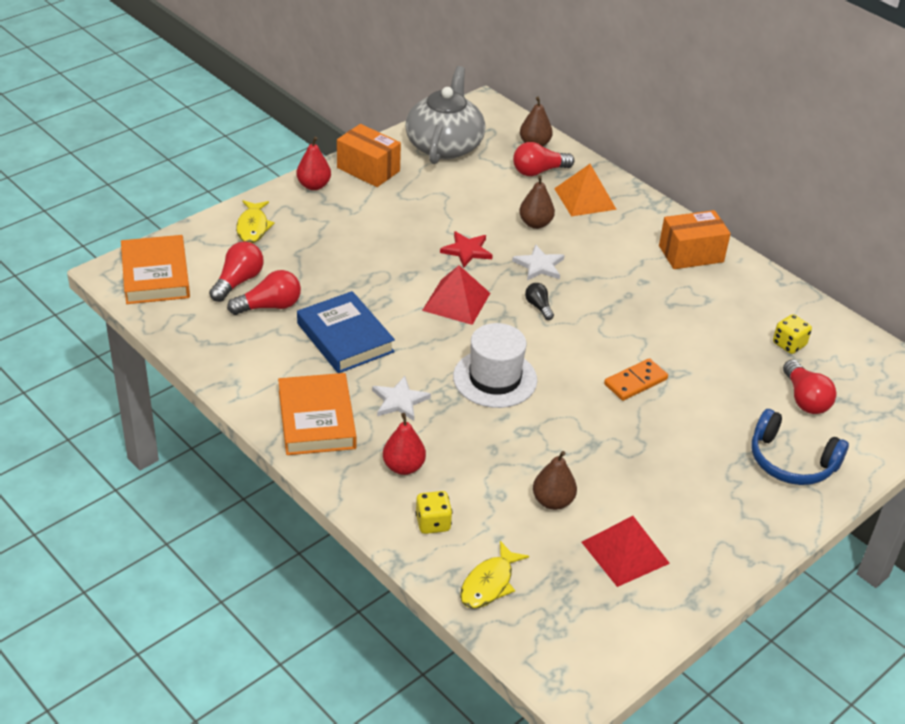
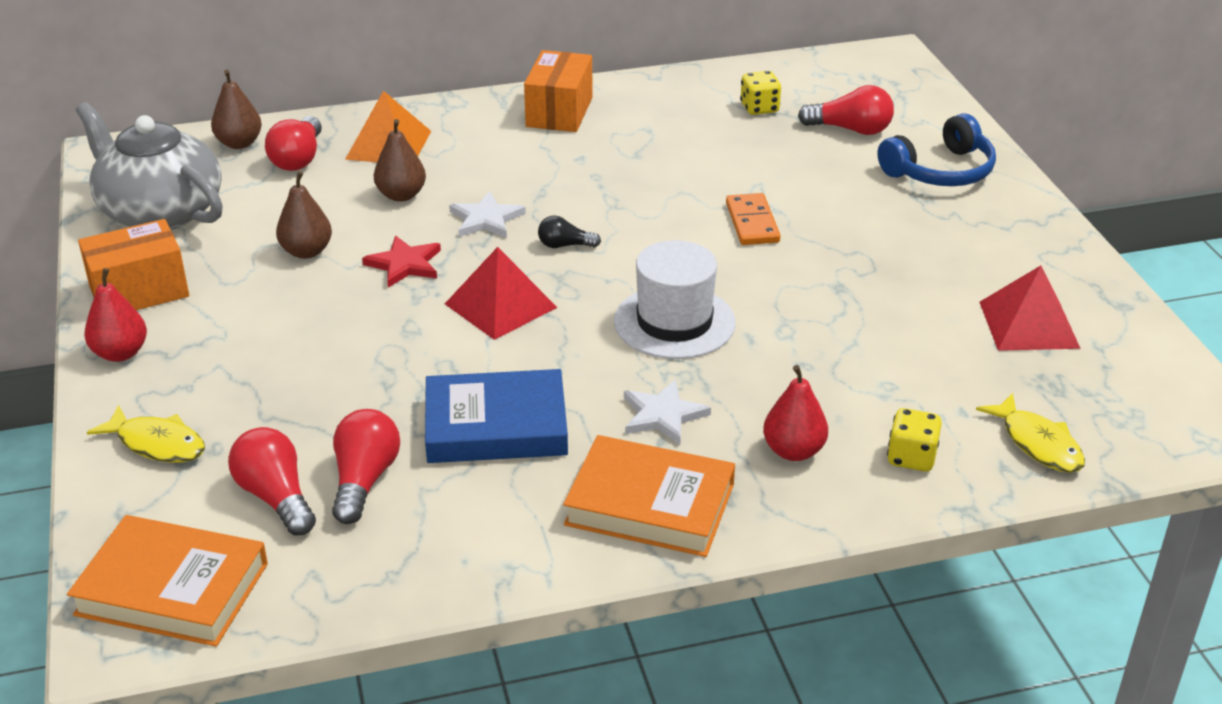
camera: 60 degrees left, 5 degrees down
brown pear [533,451,577,510] -> brown pear moved to [276,171,332,259]

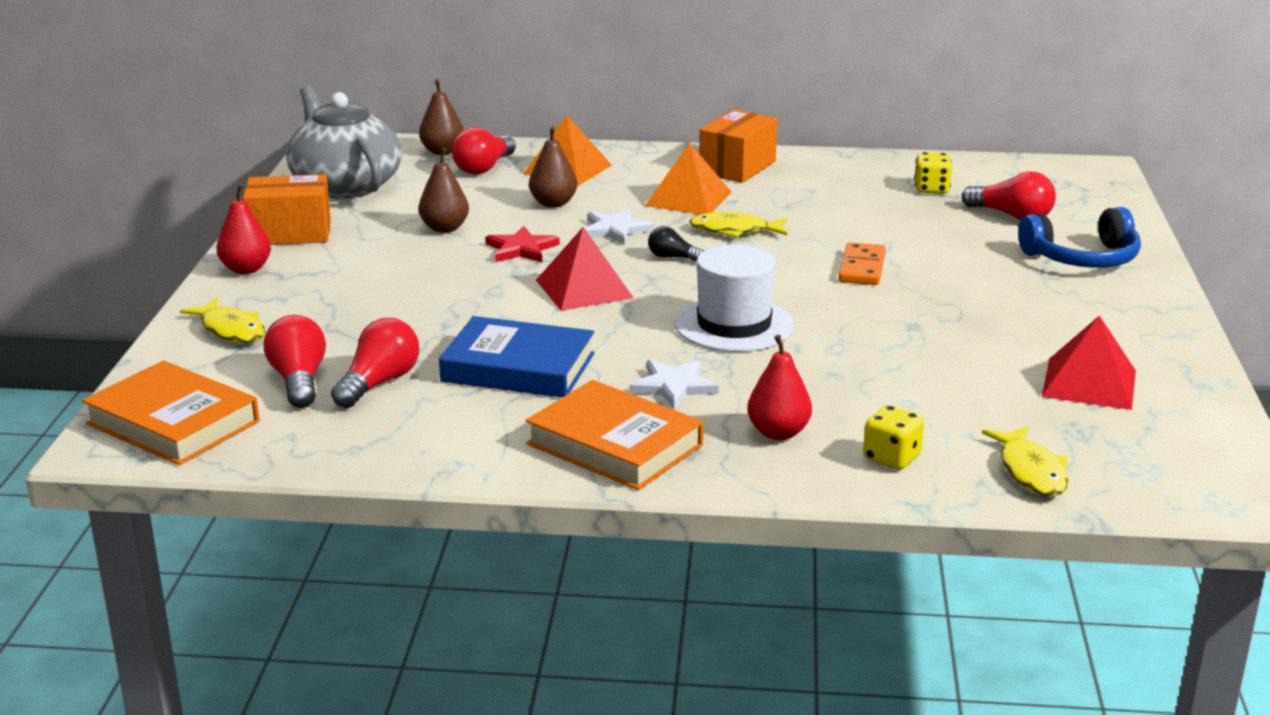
camera: 20 degrees right, 10 degrees down
none -> orange pyramid [645,143,732,215]
none -> yellow fish [689,212,788,238]

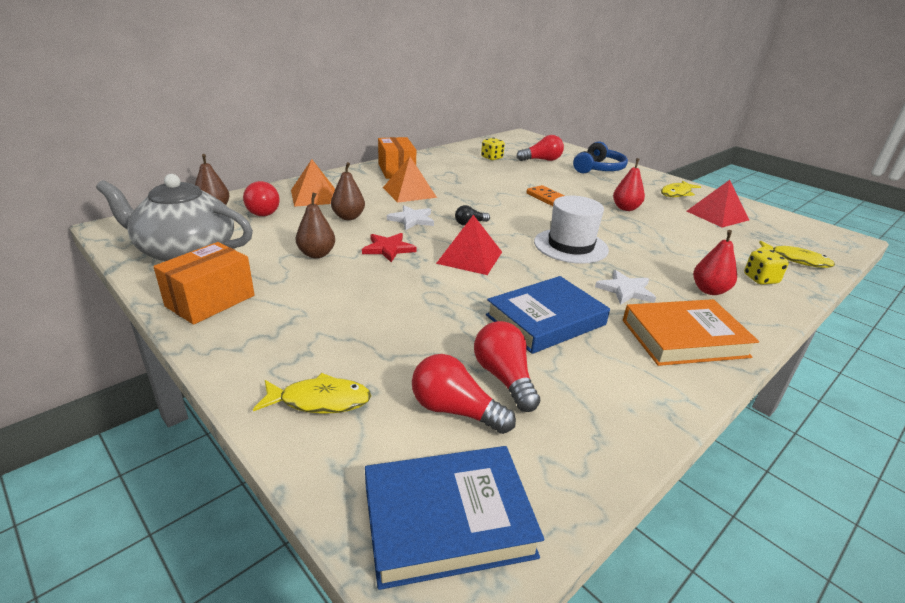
camera: 50 degrees left, 5 degrees up
orange book [82,361,260,465] -> blue book [365,446,544,590]
red pear [217,185,271,274] -> red pear moved to [613,158,645,211]
yellow fish [689,212,788,238] -> yellow fish moved to [661,181,701,197]

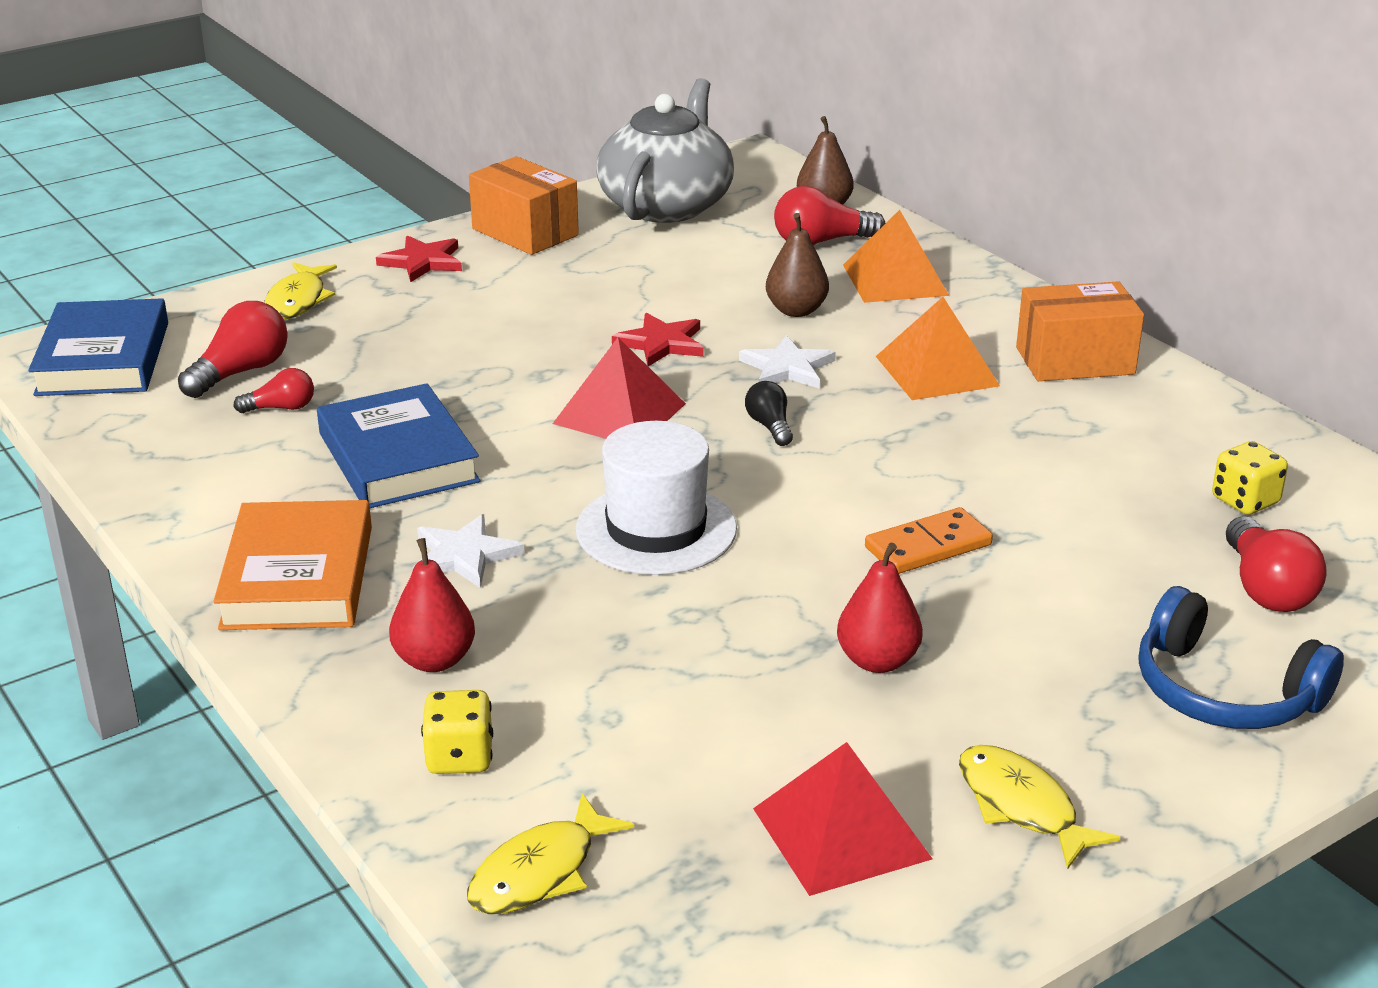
camera: 100 degrees right, 0 degrees up
brown pear [296,193,335,258] -> none
red light bulb [474,321,540,412] -> red light bulb [233,368,314,413], size x0.60
none -> red star [376,235,462,282]

